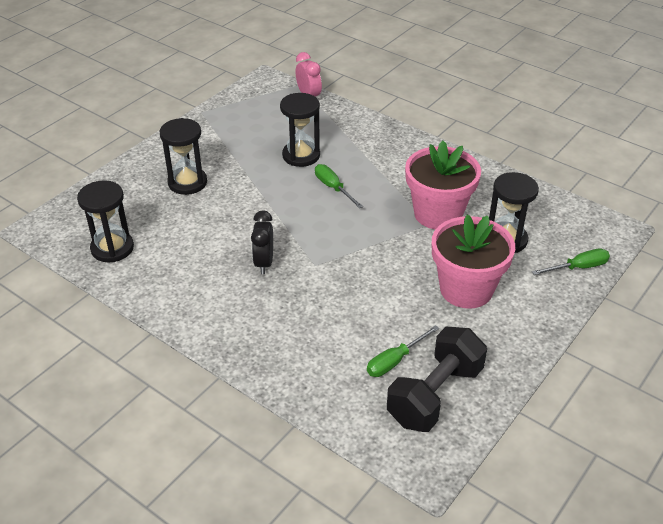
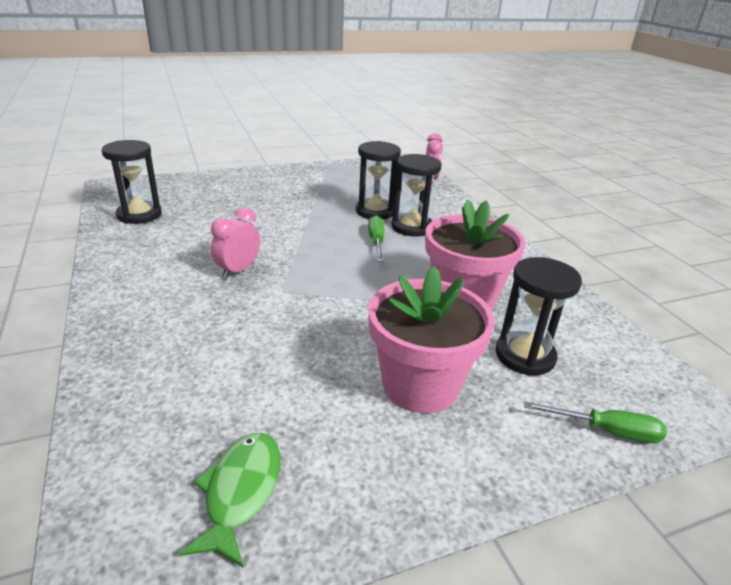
camera: 30 degrees right, 10 degrees down
black hourglass [160,118,207,195] -> black hourglass moved to [391,154,441,237]
black clock [251,210,273,274] -> pink clock [211,207,260,279]
green screwdriver [367,325,439,377] -> none
black dumbbell [387,327,487,432] -> green fish [179,433,280,567]

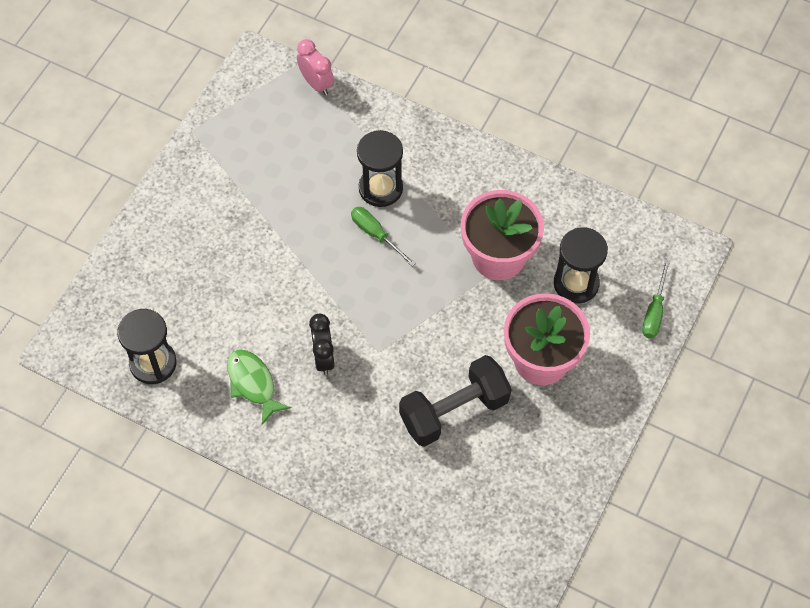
camera: 40 degrees left, 30 degrees up
green fish [179,433,280,567] -> green fish moved to [227,349,291,425]
pink clock [211,207,260,279] -> black clock [309,314,334,375]
black hourglass [356,141,401,220] -> none
green screwdriver [524,401,667,443] -> green screwdriver turned 135 degrees clockwise [642,260,670,338]
none -> black dumbbell [399,355,511,447]

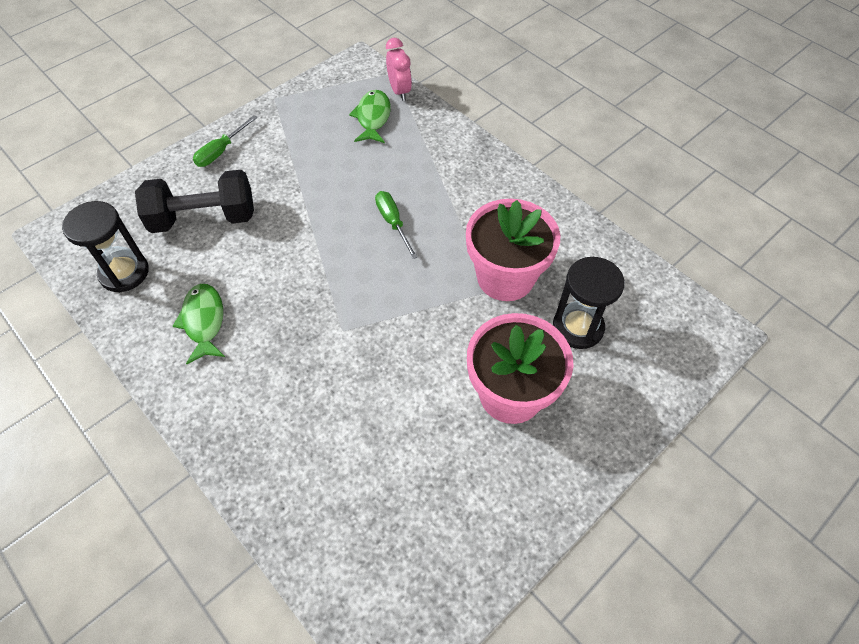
camera: 20 degrees right, 5 degrees down
black clock [309,314,334,375] -> none
black hourglass [357,130,403,207] -> none
black dumbbell [399,355,511,447] -> black dumbbell moved to [135,170,254,233]
green screwdriver [642,260,670,338] -> green screwdriver moved to [193,115,257,167]
none -> green fish [349,90,391,143]

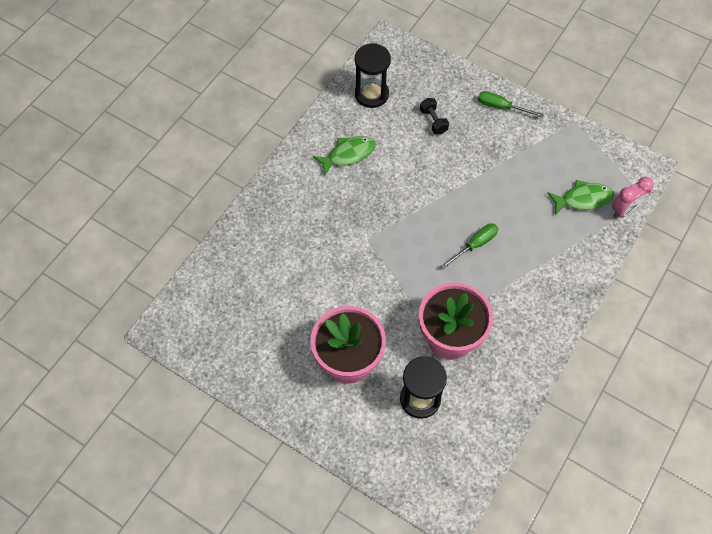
camera: 75 degrees right, 5 degrees up
black dumbbell [135,170,254,233] -> black dumbbell [420,98,449,134], size x0.47

